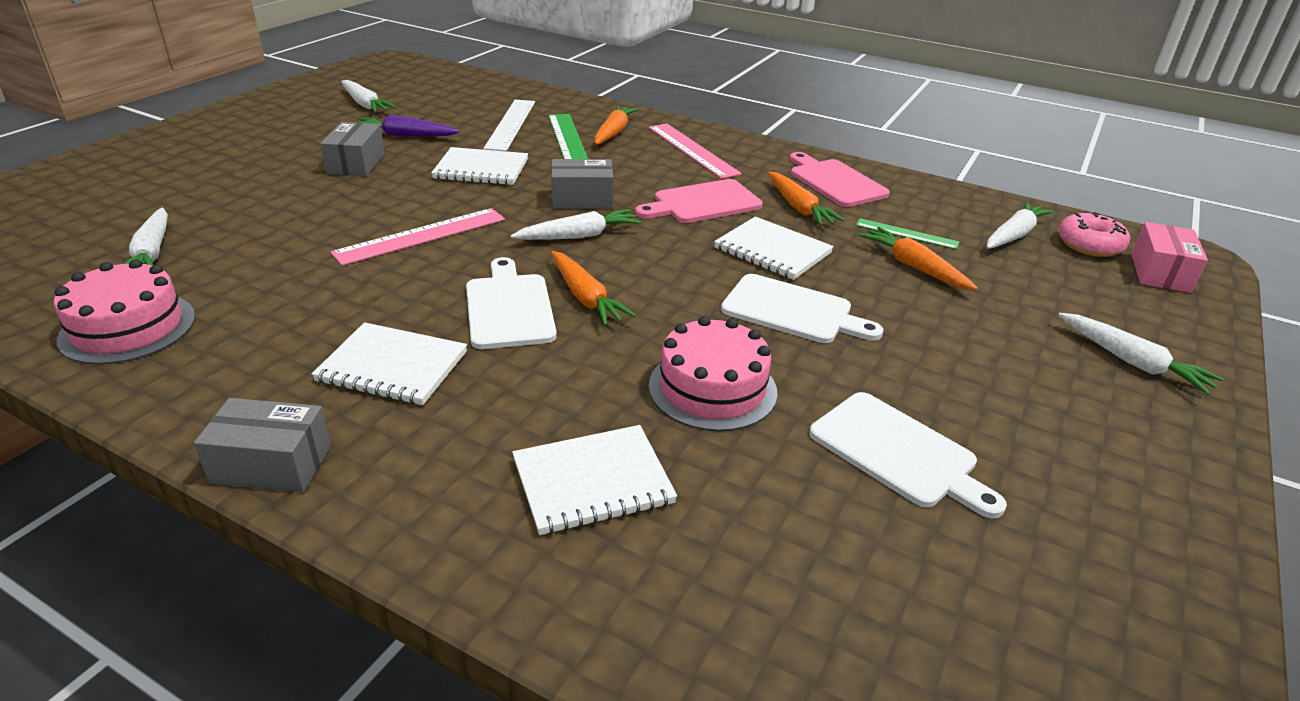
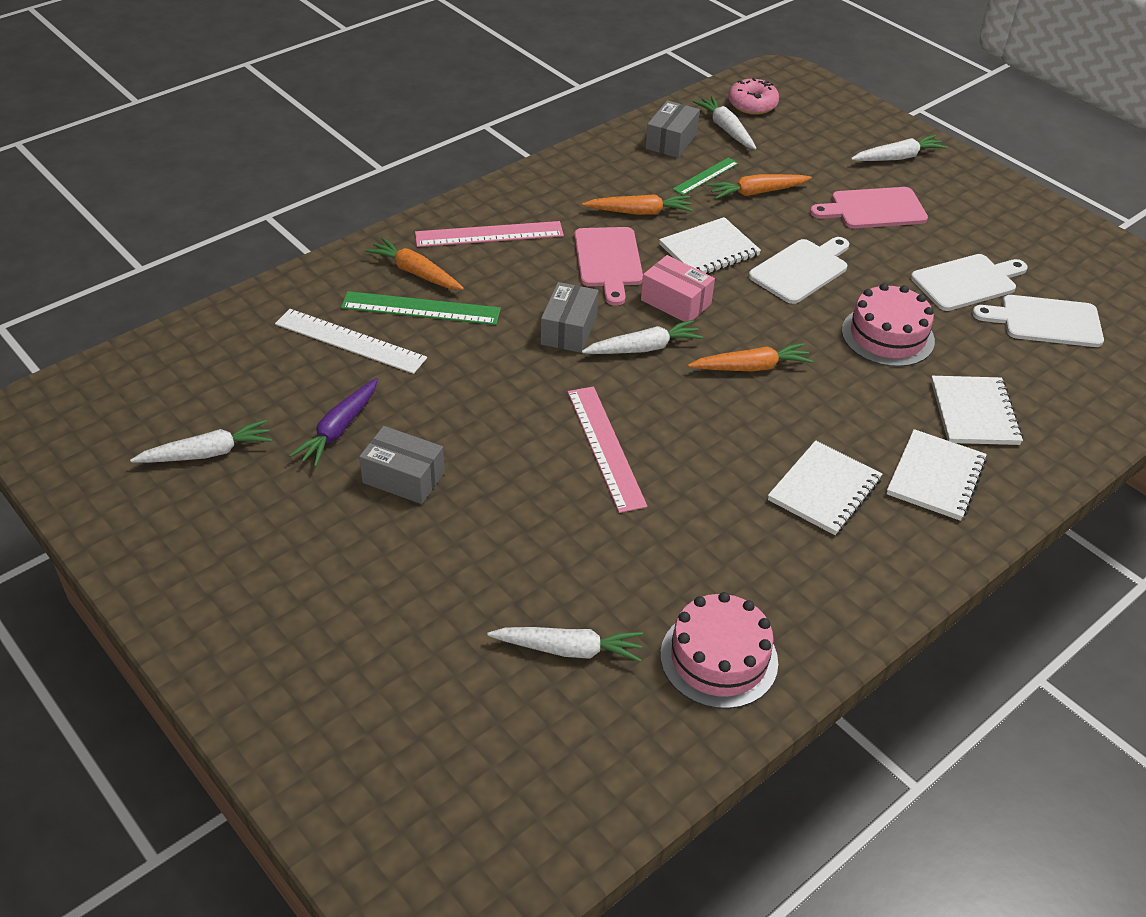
camera: 70 degrees left, 10 degrees up
grey box [194,398,331,492] -> grey box moved to [646,100,700,158]
white notebook [431,147,528,185] -> white notebook moved to [886,429,987,521]
white cutting board [466,257,557,349] -> white cutting board moved to [972,295,1104,347]
white carrot [510,209,641,240] -> white carrot turned 75 degrees clockwise [582,320,703,354]
pink cutting board [790,152,890,207] -> pink cutting board moved to [810,187,928,228]
pink box [1131,222,1208,293] -> pink box moved to [641,255,715,322]

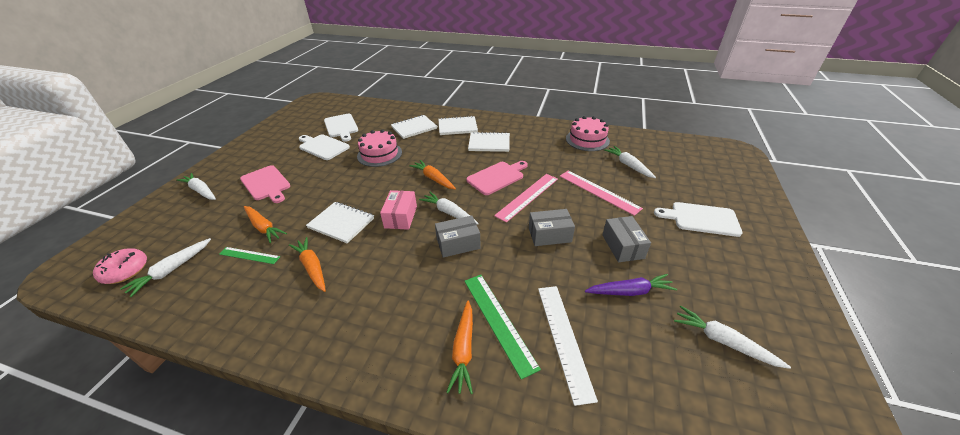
camera: 120 degrees left, 5 degrees down
pink ruler [415,221,564,247] -> pink ruler moved to [560,170,643,216]
pink cutting board [574,227,643,306] -> pink cutting board moved to [466,161,528,195]
grey box [646,100,700,158] -> grey box moved to [529,209,575,246]
white cutting board [749,237,849,304] -> white cutting board moved to [654,202,742,237]

